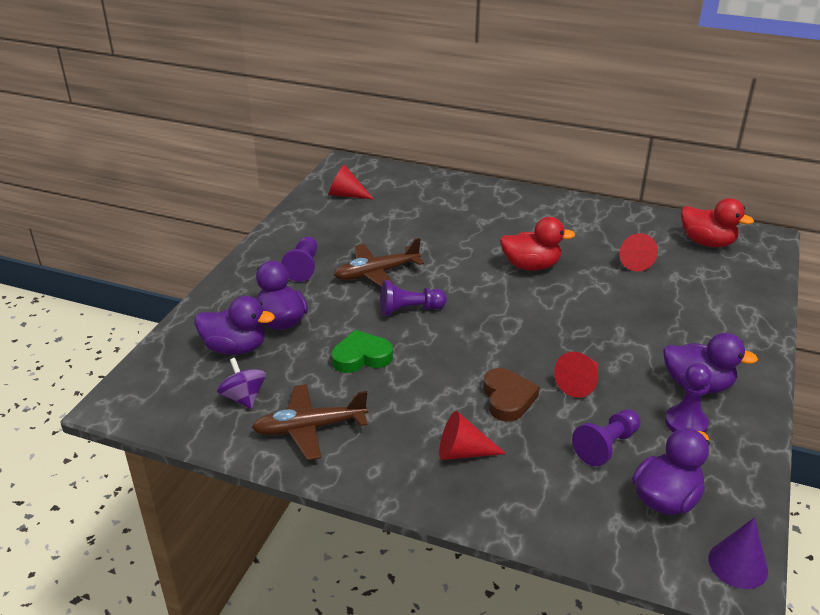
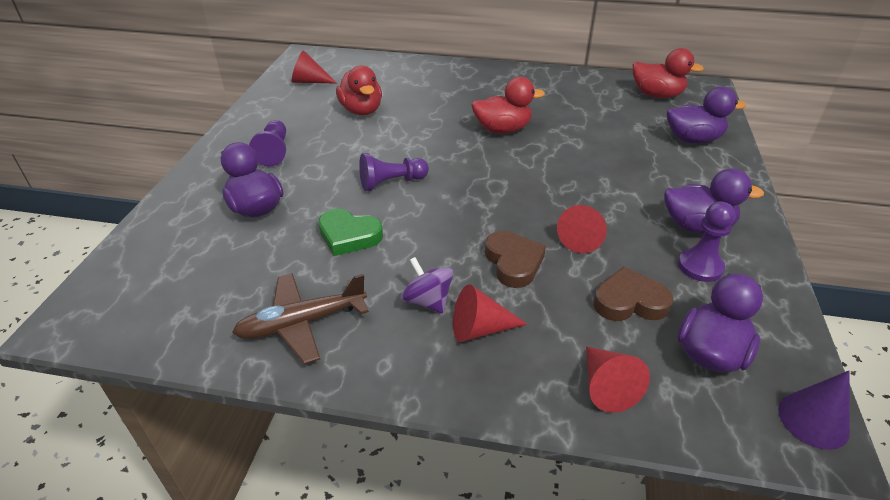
camera: 10 degrees left, 5 degrees up
purple duck [194,296,275,355] -> purple duck moved to [667,86,746,144]
purple spinning top [217,358,266,409] -> purple spinning top moved to [401,257,454,314]
green heart [332,330,393,373] -> green heart turned 135 degrees counterclockwise [318,209,383,256]
brown plane [334,238,424,287] -> none
purple pawn [572,409,641,467] -> brown heart [594,267,673,321]
red cone [620,233,658,271] -> red cone moved to [586,346,650,412]
none -> red duck [336,65,382,115]

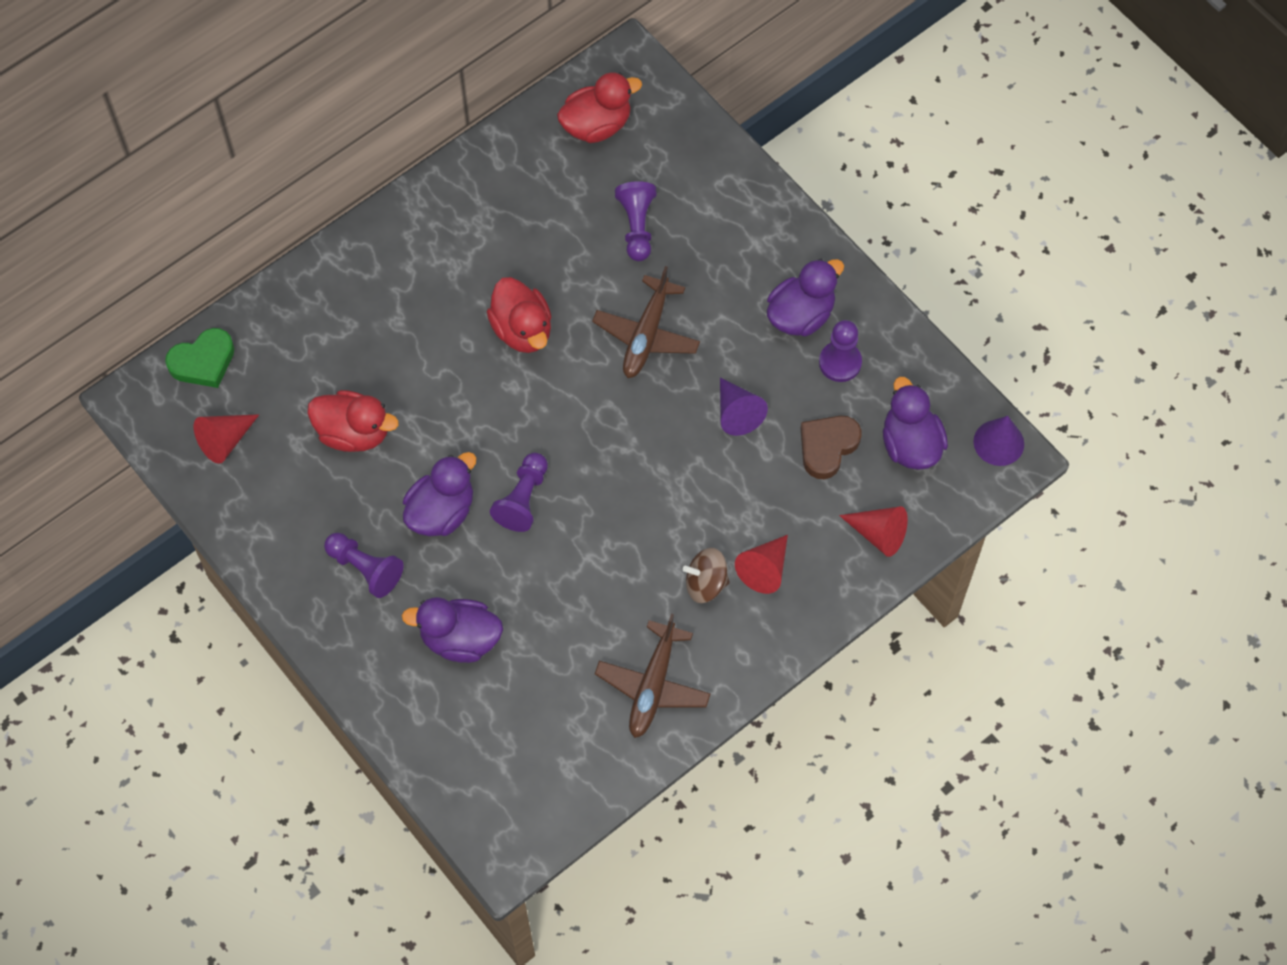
camera: 50 degrees left, 25 degrees up
green heart [318,209,383,256] -> green heart moved to [165,328,235,388]
purple spinning top [401,257,454,314] -> brown spinning top [683,548,730,603]
red duck [471,77,545,134] -> red duck turned 120 degrees clockwise [487,277,551,353]
brown heart [485,231,546,288] -> none
red cone [557,205,607,253] -> purple cone [720,378,768,436]
purple duck [667,86,746,144] -> purple duck moved to [403,452,476,536]
none -> brown plane [592,266,700,378]
none -> purple pawn [615,181,657,261]

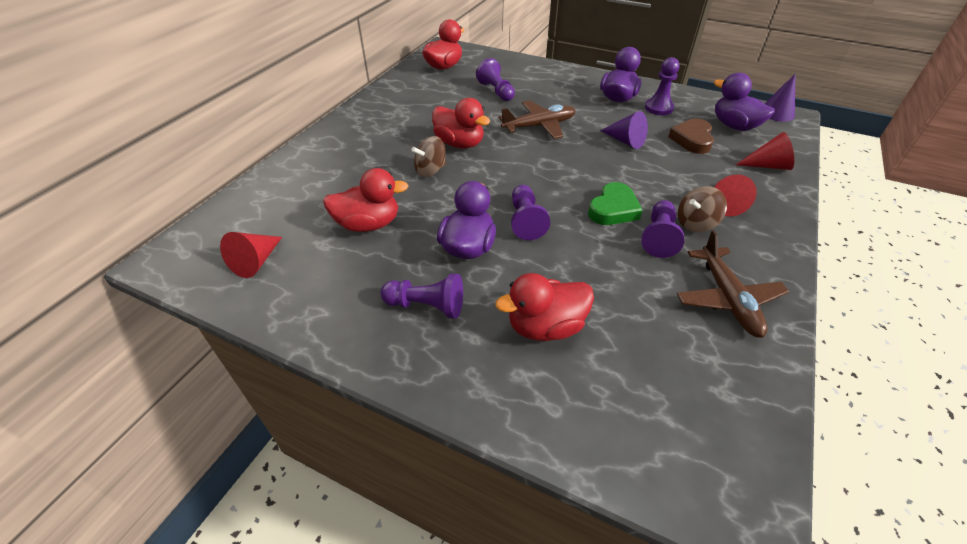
camera: 25 degrees left, 20 degrees down
green heart [165,328,235,388] -> green heart moved to [588,182,643,225]
purple duck [402,597,503,663] -> red duck [495,273,594,341]
brown plane [592,266,700,378] -> brown plane turned 105 degrees counterclockwise [498,100,576,139]
none -> brown spinning top [412,136,446,177]
none -> purple pawn [642,200,684,258]

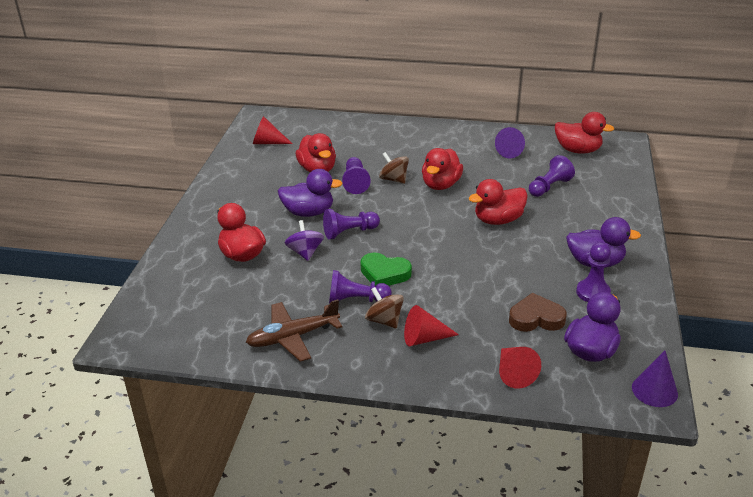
camera: 75 degrees right, 10 degrees down
purple pawn [381,273,463,319] -> purple pawn moved to [342,157,371,194]
brown plane [498,100,576,139] -> red duck [469,179,528,225]
purple cone [600,111,648,149] -> purple cone moved to [495,127,525,158]
none -> purple spinning top [285,220,324,261]

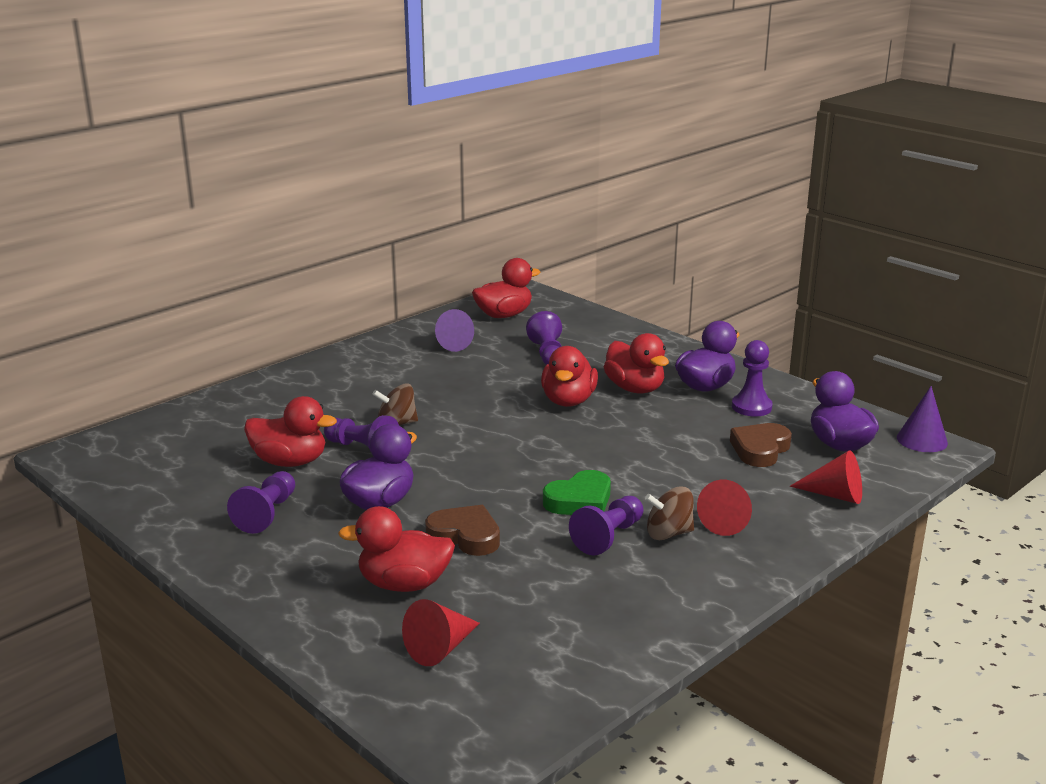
camera: 55 degrees left, 10 degrees down
brown plane [246,299,342,362] -> none
red cone [253,116,293,144] -> red cone moved to [402,599,480,666]
purple spinning top [285,220,324,261] -> brown heart [425,505,500,556]
purple pawn [323,209,380,240] -> purple pawn moved to [227,471,295,534]
red duck [422,148,463,190] -> red duck moved to [604,333,669,394]

